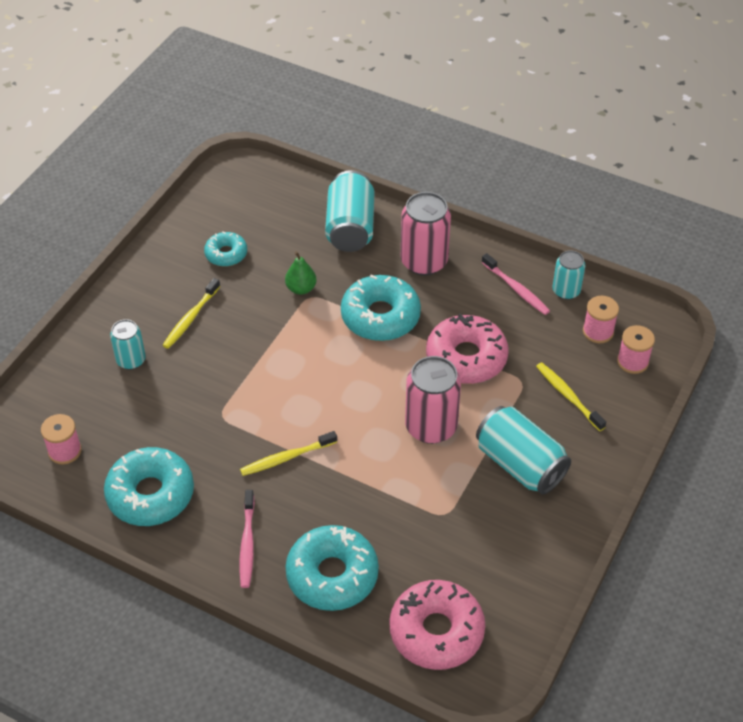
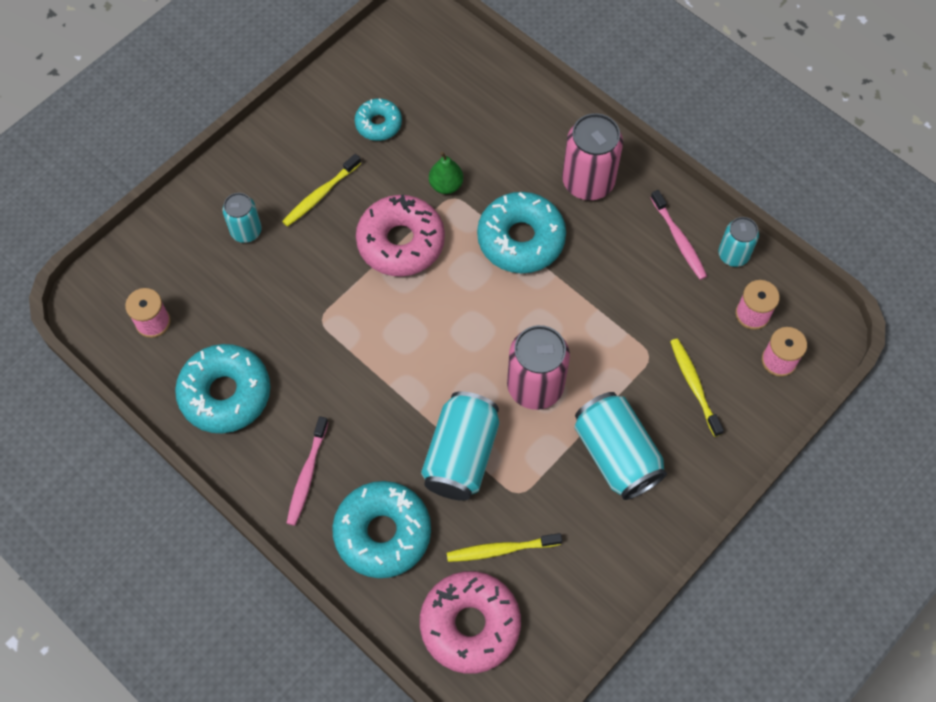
camera: 15 degrees right, 15 degrees up
yellow toothbrush [240,431,337,476] -> yellow toothbrush moved to [447,533,562,562]
turquoise can [325,170,374,252] -> turquoise can moved to [421,391,499,501]
pink donut [426,313,509,384] -> pink donut moved to [356,194,445,277]

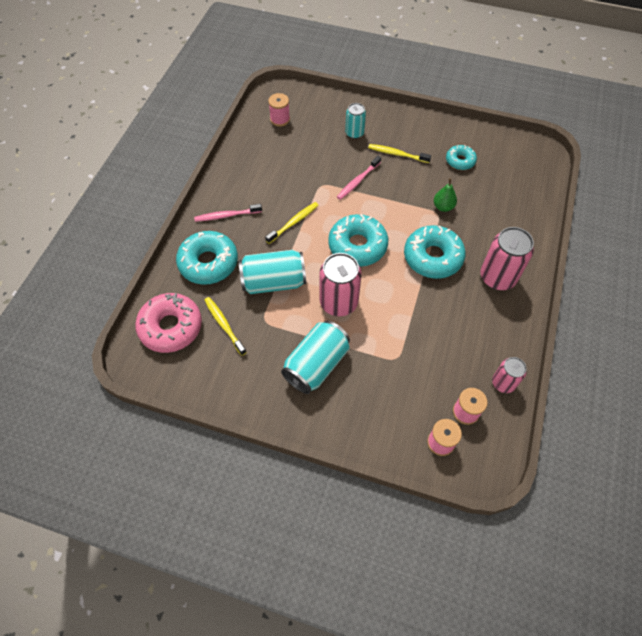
camera: 65 degrees right, 5 degrees down
turquoise donut [175,344,270,433] -> turquoise donut moved to [328,214,388,267]
pink donut [356,194,445,277] -> none
pink toothbrush [651,190,707,280] -> pink toothbrush moved to [337,156,381,200]
yellow toothbrush [670,338,724,437] -> yellow toothbrush moved to [265,202,319,244]
turquoise can [718,217,759,267] -> pink can [492,357,527,393]

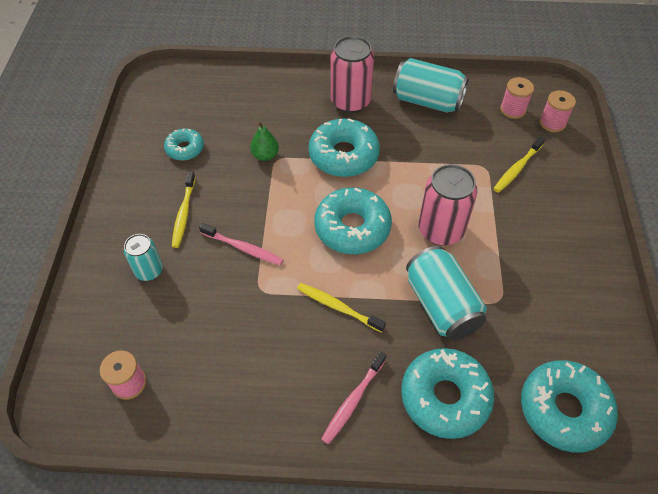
camera: 105 degrees left, 5 degrees down
pink donut [135,293,202,353] -> turquoise donut [521,360,618,453]
pink toothbrush [194,204,262,222] -> pink toothbrush turned 60 degrees clockwise [321,351,386,444]
yellow toothbrush [204,297,247,356] -> yellow toothbrush moved to [493,136,545,193]
turquoise can [281,321,350,394] -> turquoise can moved to [393,58,469,113]
pink can [492,357,527,393] -> none

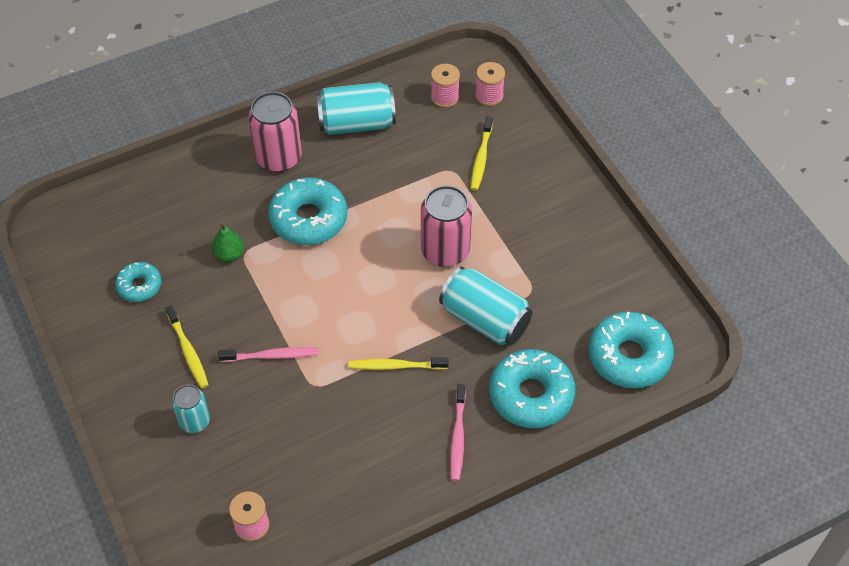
camera: 30 degrees left, 0 degrees up
turquoise donut [314,187,392,254] -> none

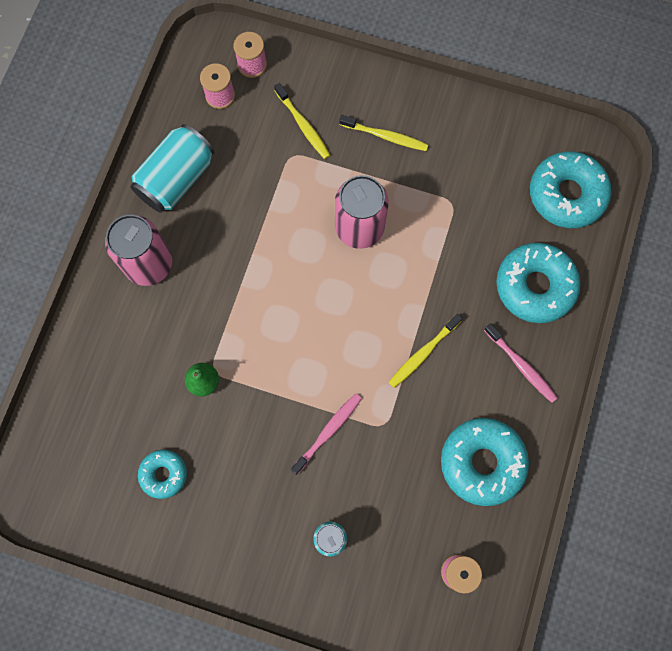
camera: 45 degrees left, 20 degrees up
yellow toothbrush [166,305,209,388] -> yellow toothbrush moved to [339,115,428,151]
turquoise donut [268,177,347,245] -> turquoise donut moved to [441,418,529,506]
turquoise can [439,267,532,345] -> none

